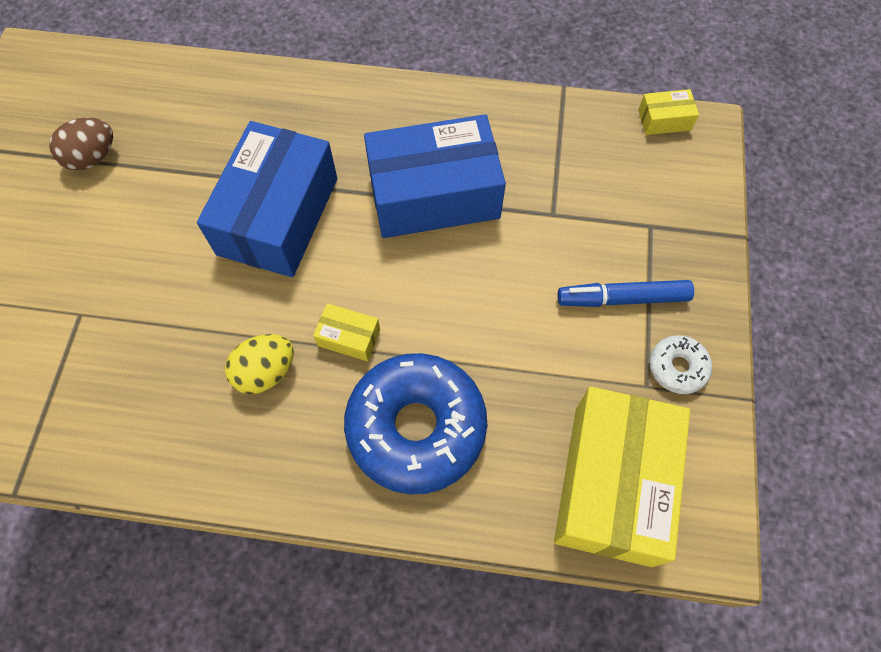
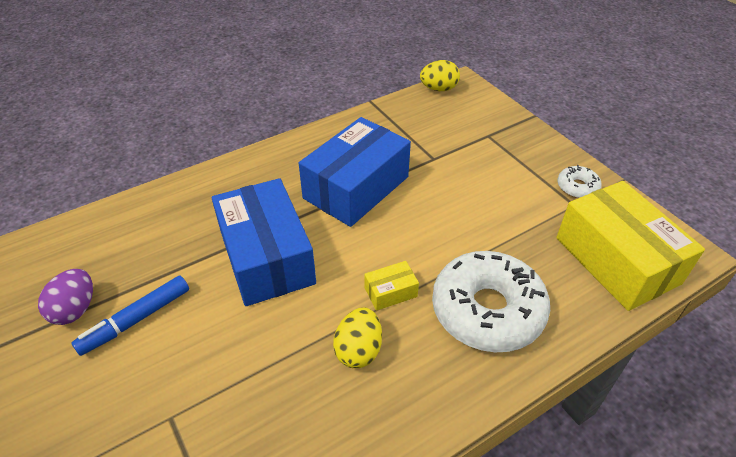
camera: 40 degrees left, 20 degrees down
brown egg [49,118,113,171] -> purple egg [38,269,93,325]
blue donut [344,353,487,494] -> white donut [432,251,550,352]
blue marker [558,280,694,307] -> blue marker moved to [72,275,189,356]
yellow box [638,89,699,135] -> yellow egg [420,60,460,91]

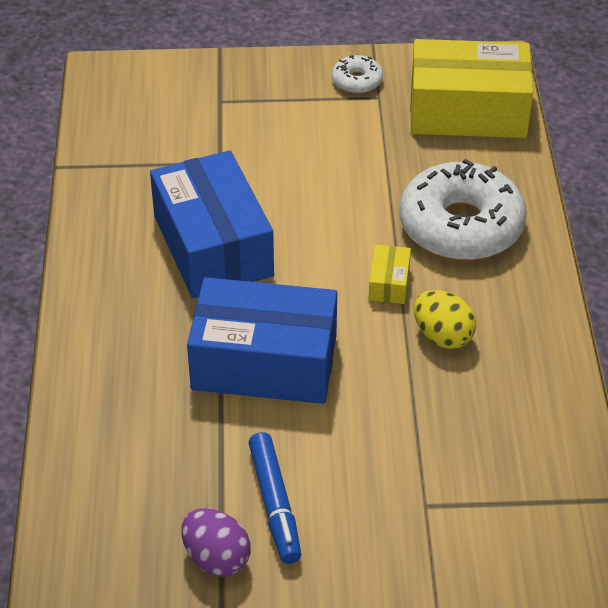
camera: 60 degrees left, 0 degrees up
yellow egg [420,60,460,91] -> none

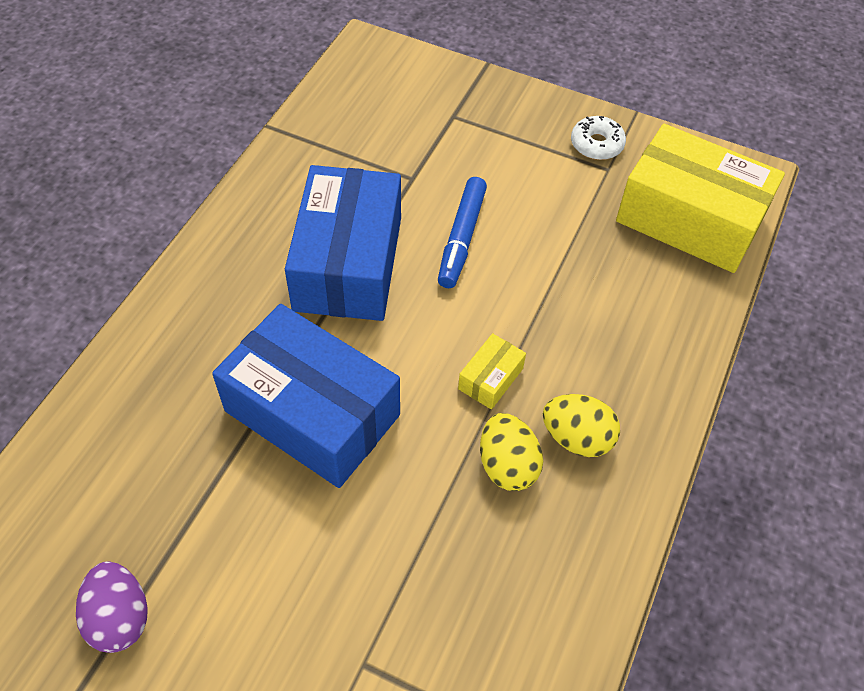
camera: 25 degrees right, 10 degrees up
blue marker [249,432,301,564] -> blue marker moved to [438,177,487,288]
white donut [400,159,526,260] -> none
none -> yellow egg [543,394,620,457]

